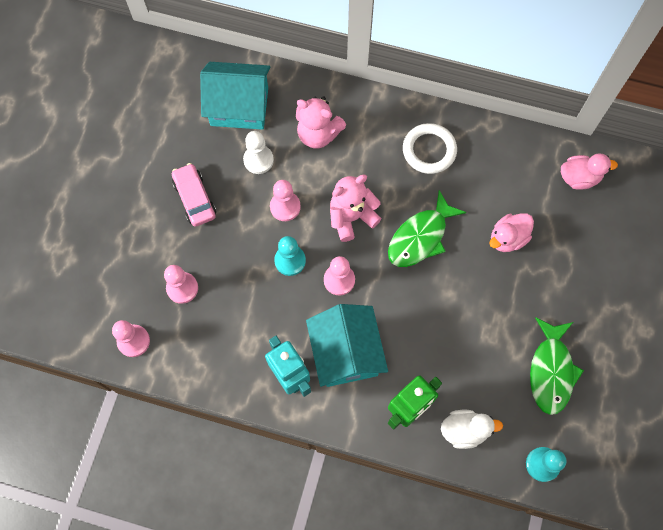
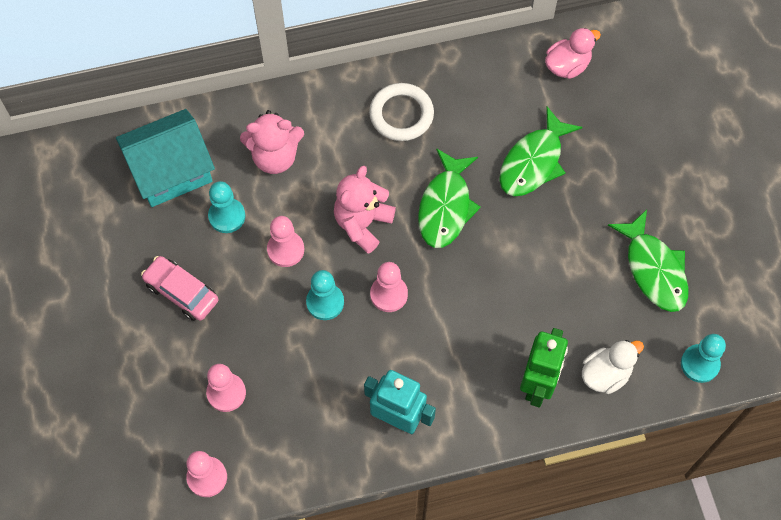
camera: 30 degrees left, 5 degrees down
white pawn [243,131,274,174] -> turquoise pawn [208,181,246,233]
turquoise house [306,304,388,387] -> none
pink duck [489,213,534,252] -> green fish [499,107,582,196]

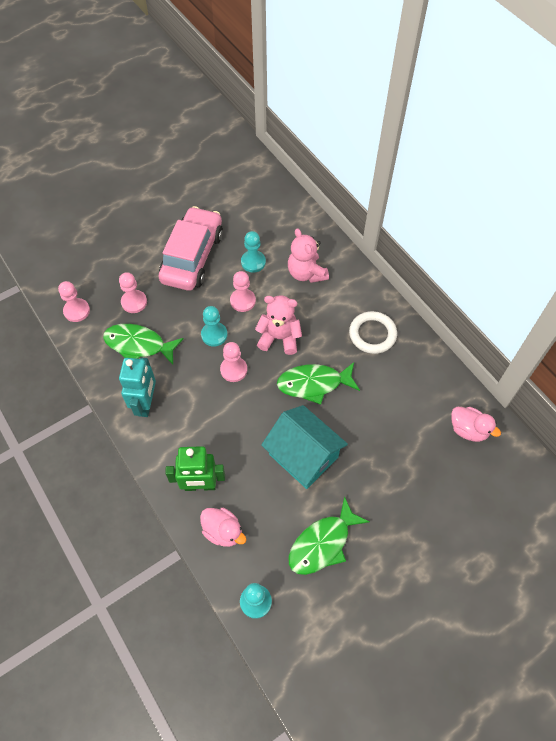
camera: 70 degrees right, 5 degrees down
turquoise house [116,109,215,207] -> turquoise house moved to [261,405,348,489]
pink car [141,256,218,321] -> pink car [158,206,223,291], size x1.80
green fish [499,107,582,196] -> green fish moved to [103,324,183,365]
white duck [582,340,644,394] -> pink duck [200,508,246,547]

